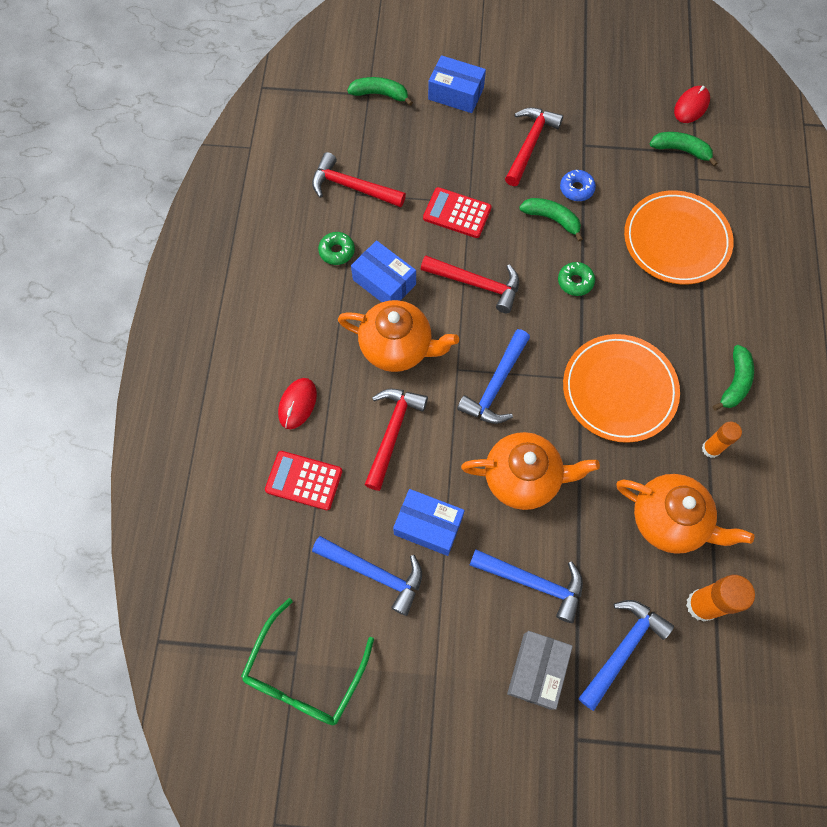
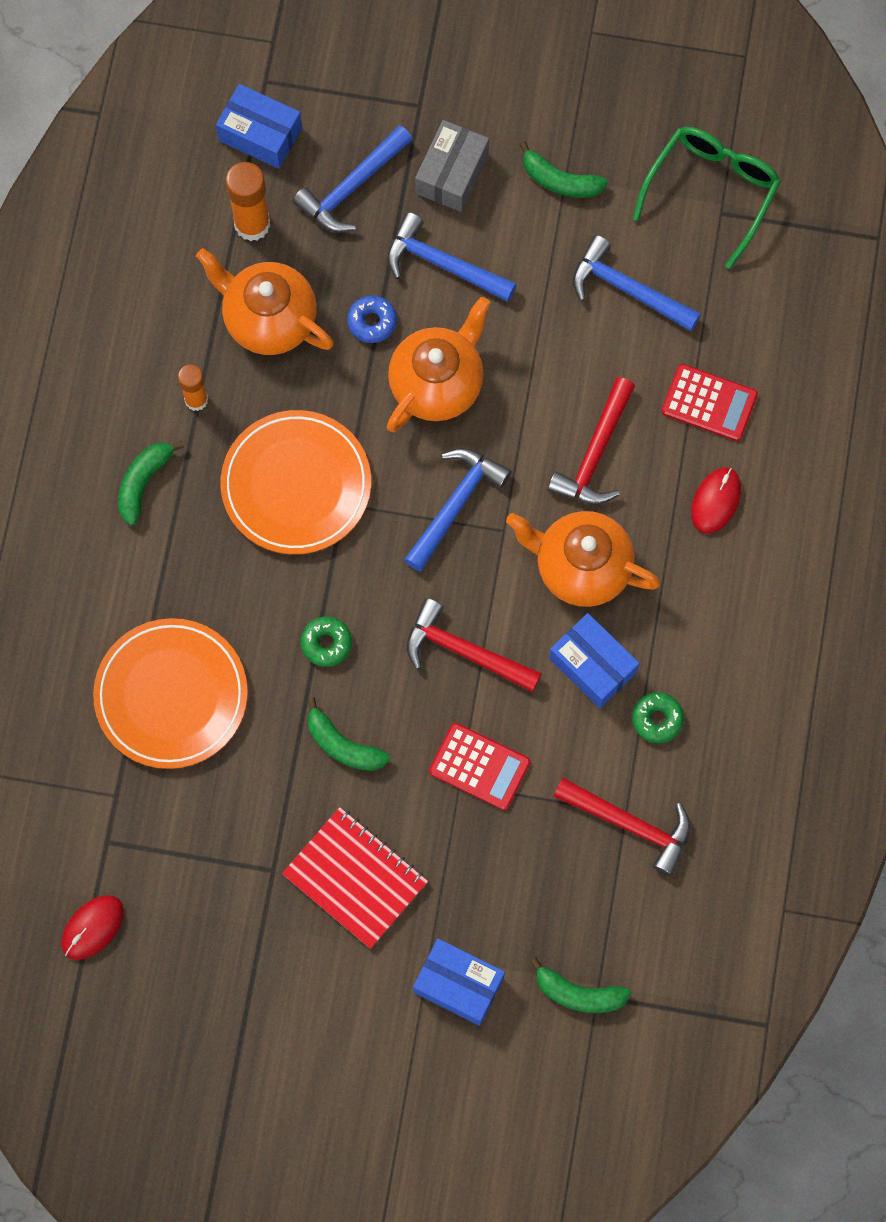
camera: 175 degrees left, 5 degrees up
blue box [393,489,465,556] -> blue box moved to [216,84,302,169]
orange teapot [461,432,600,510] -> orange teapot turned 120 degrees clockwise [387,297,490,432]
red hammer [505,107,563,186] -> red notebook [282,807,428,949]
blue donut [560,170,596,201] -> blue donut moved to [347,295,397,343]
green banana [650,132,718,166] -> green banana moved to [519,141,608,198]

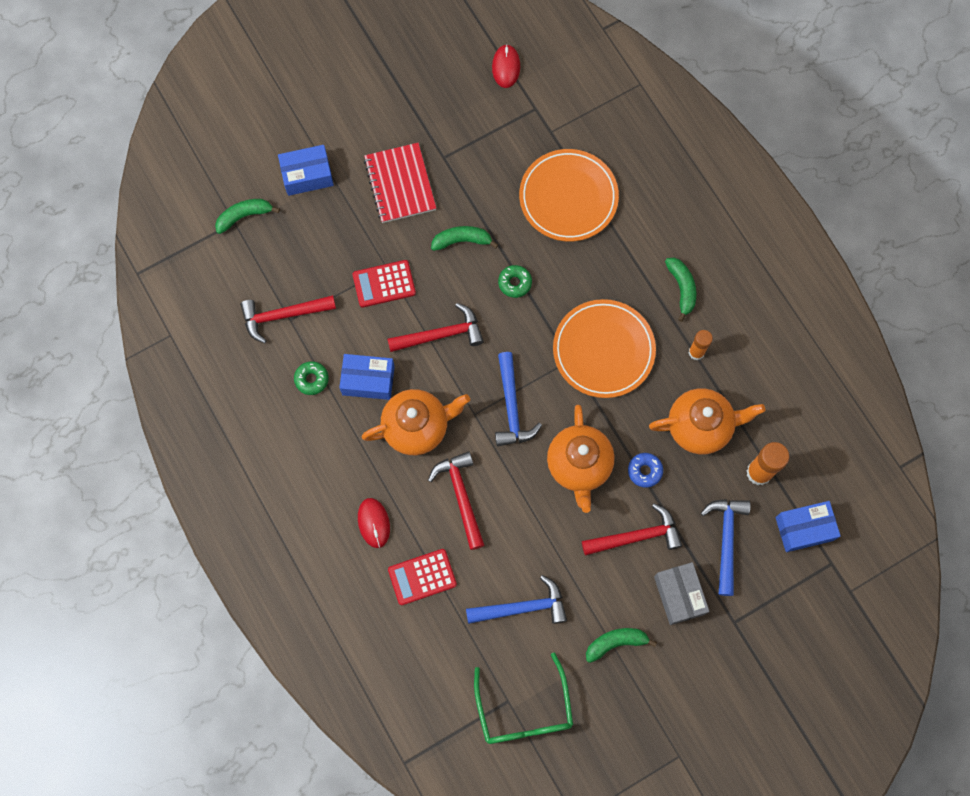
camera: 140 degrees right, 0 degrees up
red notebook [282,807,428,949] -> red notebook turned 75 degrees clockwise [364,143,436,223]
blue hammer [387,212,517,302] -> red hammer [582,503,682,556]

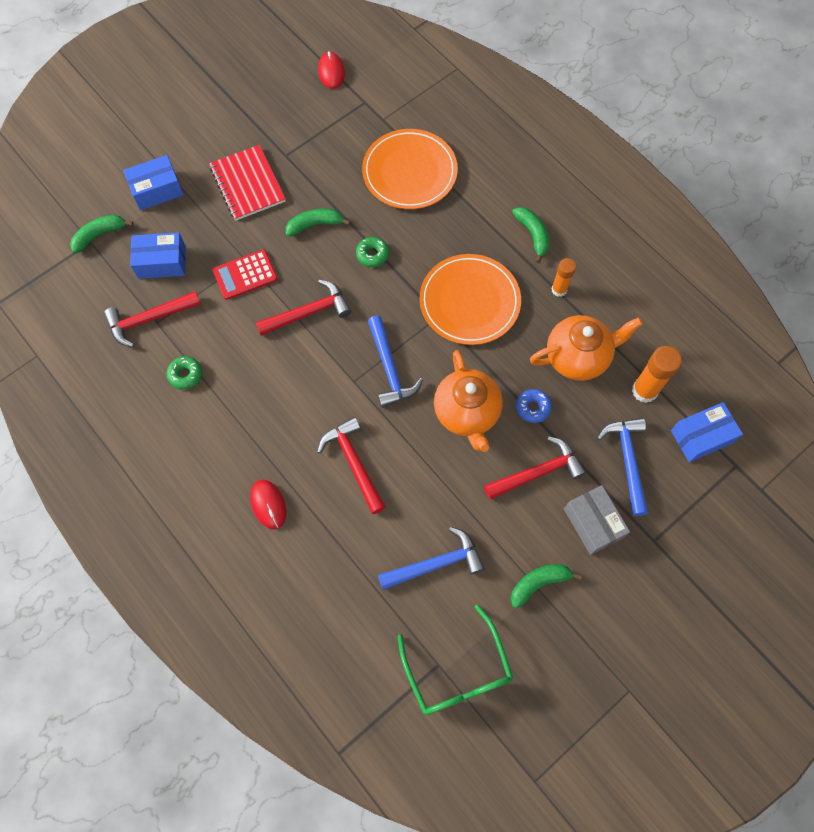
camera: 10 degrees left, 5 degrees down
blue box [339,354,395,400] -> blue box moved to [130,232,186,279]
orange teapot [362,389,470,455] -> none
red calculator [388,549,457,605] -> none

